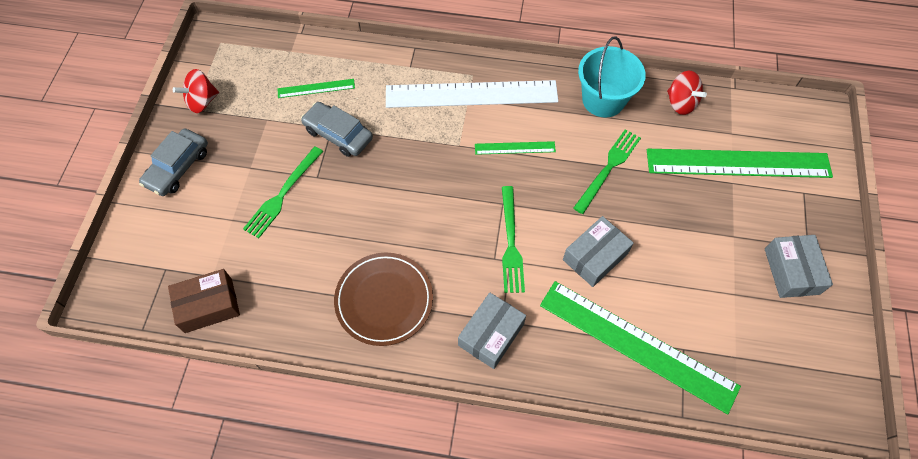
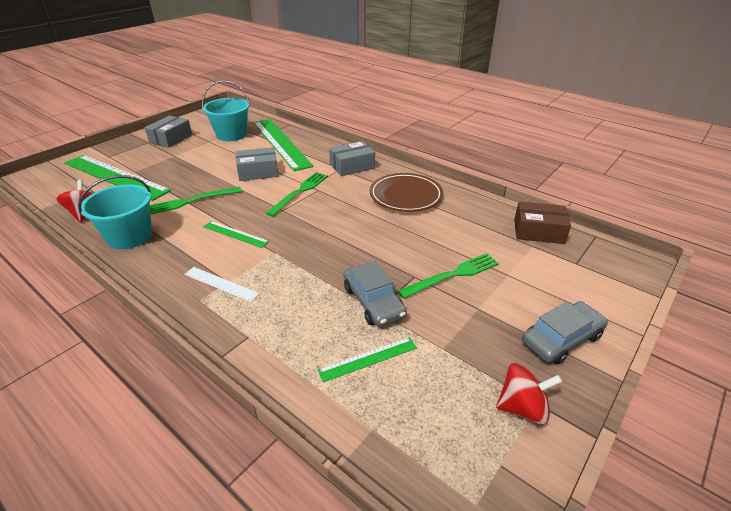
camera: 150 degrees left, 25 degrees down
green ruler [277,79,355,98] -> green ruler turned 45 degrees counterclockwise [318,337,417,382]
white ruler [386,80,558,108] -> white ruler [184,267,260,302], size x0.45
none -> turquoise bucket [202,80,250,141]

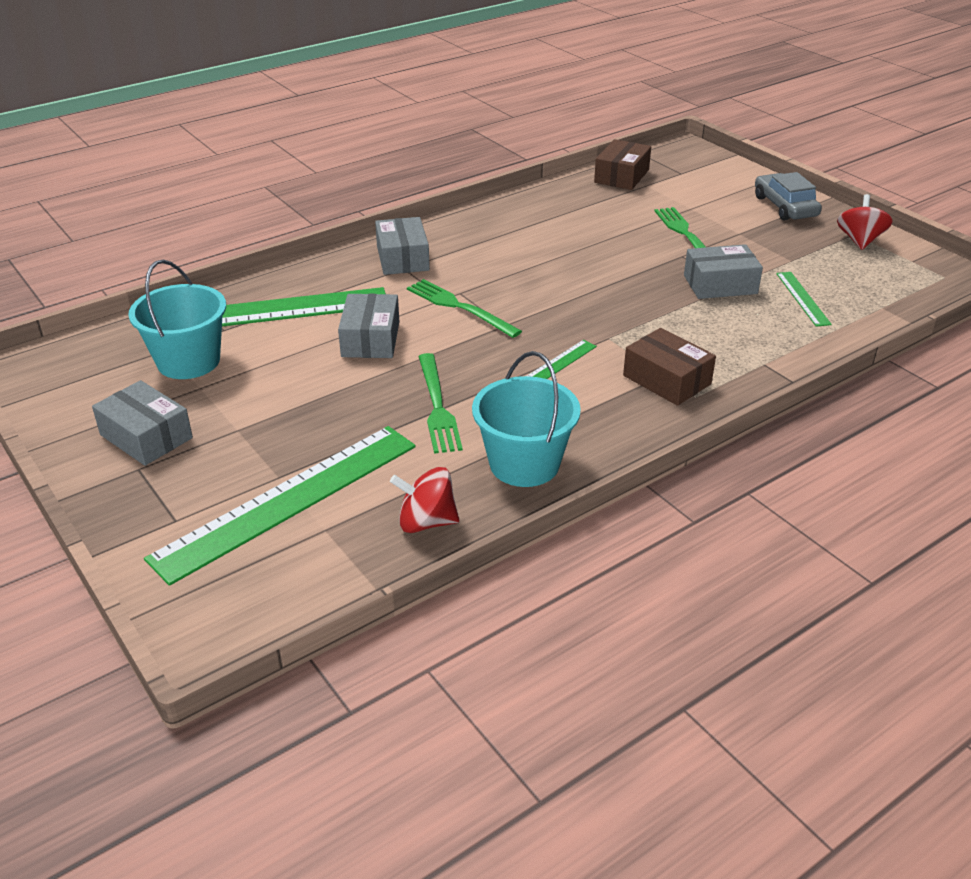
camera: 75 degrees left, 0 degrees up
white ruler [184,267,260,302] -> brown box [623,328,716,406]
grey car [344,261,407,327] -> grey box [684,244,763,299]
brown plate [370,173,443,212] -> none

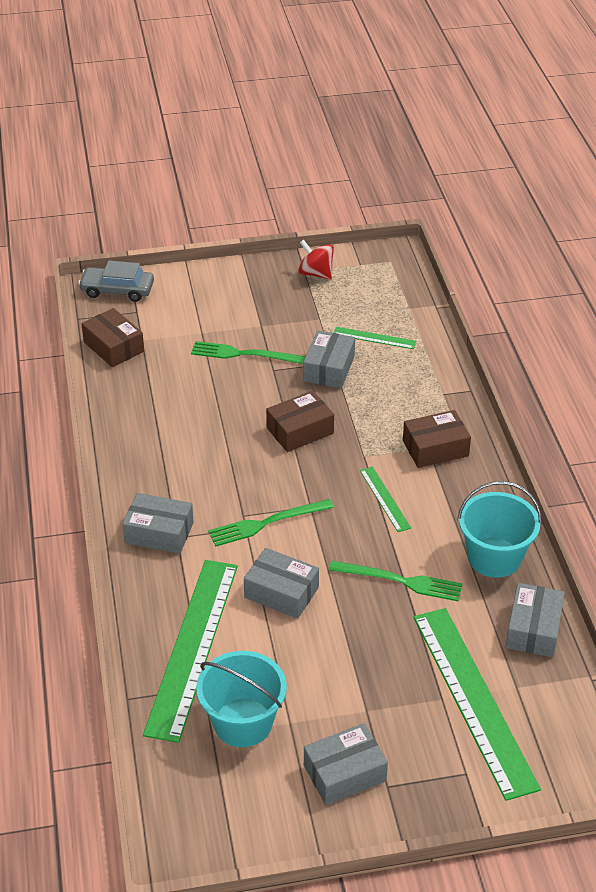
camera: 65 degrees left, 5 degrees up
red spinning top [390,467,459,533] -> grey box [506,583,565,657]
grey car [755,172,822,220] -> grey car moved to [78,261,154,302]
none -> brown box [266,391,334,452]

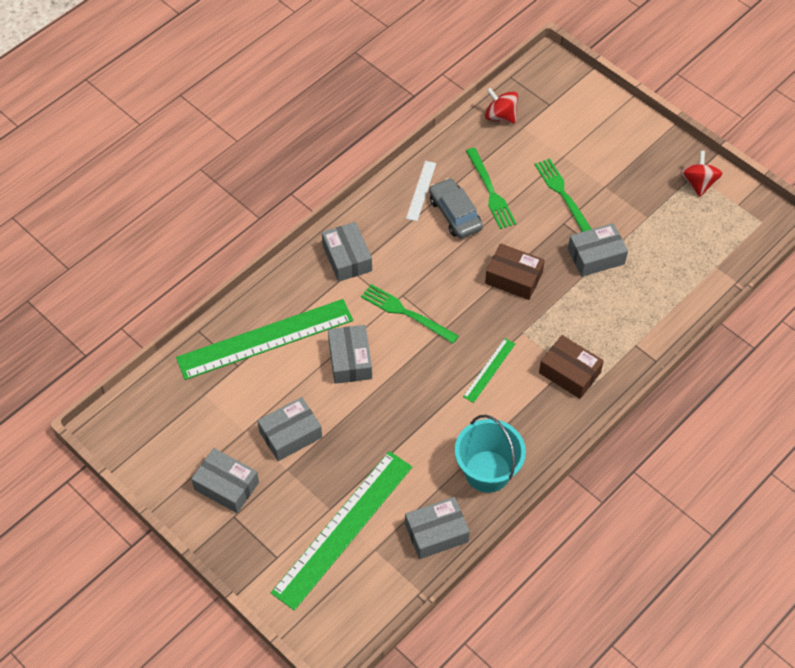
camera: 55 degrees right, 15 degrees up
grey car [78,261,154,302] -> grey car moved to [429,178,483,239]
brown box [81,308,144,367] -> red spinning top [485,88,518,124]
turquoise bucket [196,651,287,747] -> none
green fork [329,561,462,601] -> green fork moved to [466,148,516,229]
green ruler [334,327,416,349] -> none
none -> grey box [257,397,322,461]
none -> white ruler [406,161,436,221]

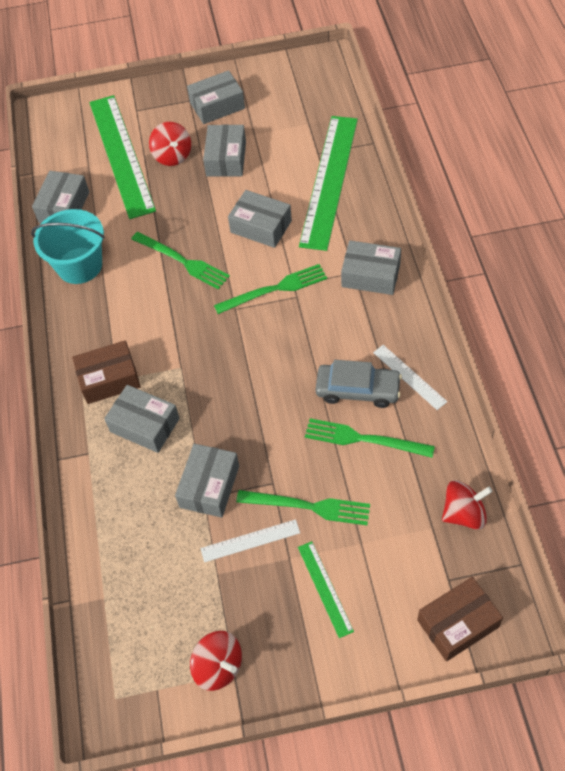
camera: 130 degrees right, 0 degrees up
green ruler [463,338,515,403] -> green ruler moved to [298,541,354,638]
brown box [485,243,545,300] -> brown box moved to [417,577,503,661]
none -> grey box [104,385,180,453]
none -> green fork [131,232,230,290]
none -> red spinning top [149,122,191,166]
none -> white ruler [200,519,300,562]

